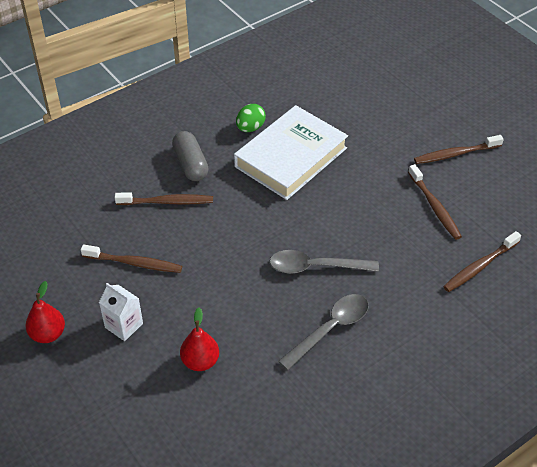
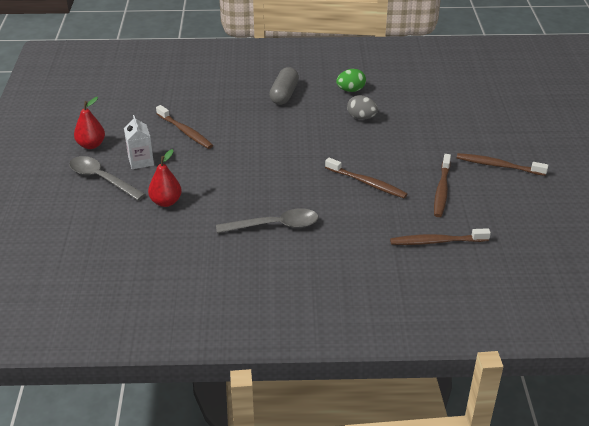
camera: 35 degrees right, 10 degrees down
brown toothbrush [114,192,213,205] -> brown toothbrush moved to [325,158,407,198]
white book [234,105,348,200] -> grey egg [347,95,378,120]
grey spoon [270,250,379,274] -> grey spoon moved to [69,156,146,201]

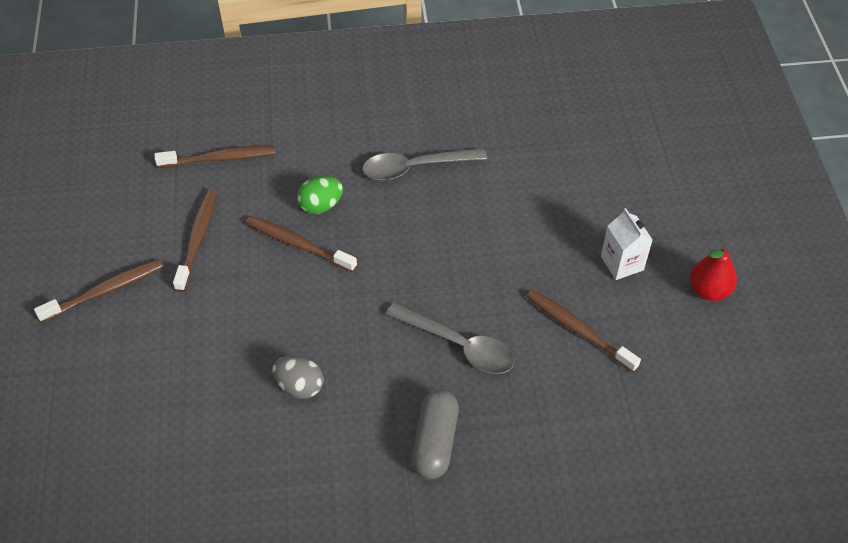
camera: 175 degrees right, 15 degrees up
grey spoon [69,156,146,201] -> grey spoon moved to [386,302,515,374]
red pear [148,149,182,207] -> none
green egg [336,69,366,92] -> green egg moved to [297,176,343,214]
brown toothbrush [457,153,548,176] -> brown toothbrush turned 45 degrees counterclockwise [34,259,163,323]

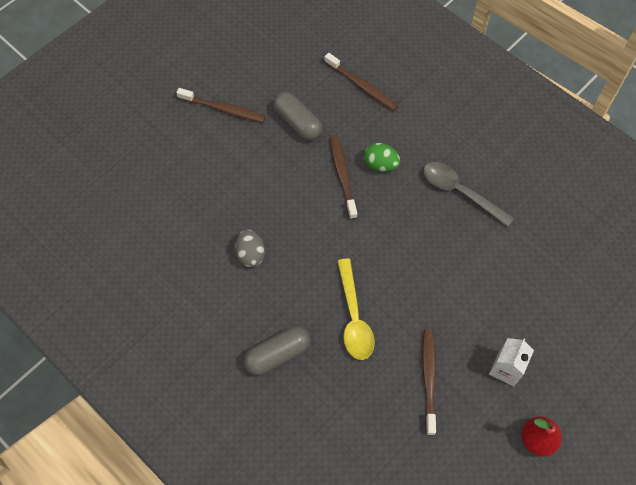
camera: 50 degrees right, 10 degrees up
brown toothbrush [173,189,217,292] -> grey capsule [273,92,322,141]
grey spoon [386,302,515,374] -> yellow spoon [337,259,375,360]

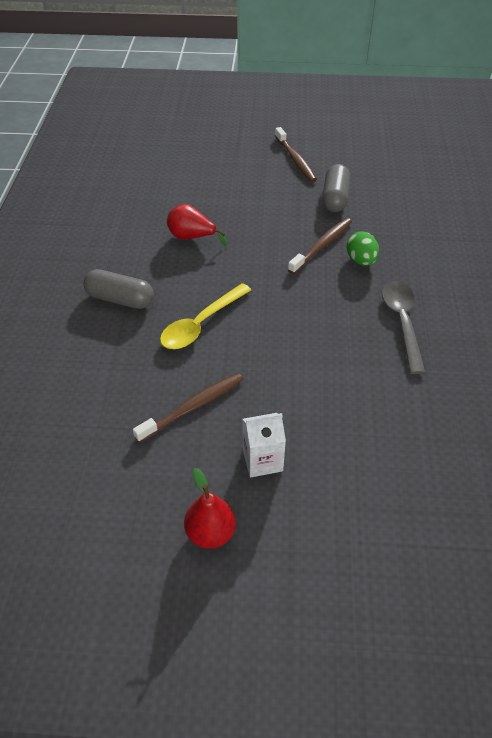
camera: 50 degrees right, 15 degrees down
grey egg [235,229,265,267] -> red pear [167,204,227,246]
brown toothbrush [325,53,398,111] -> none

